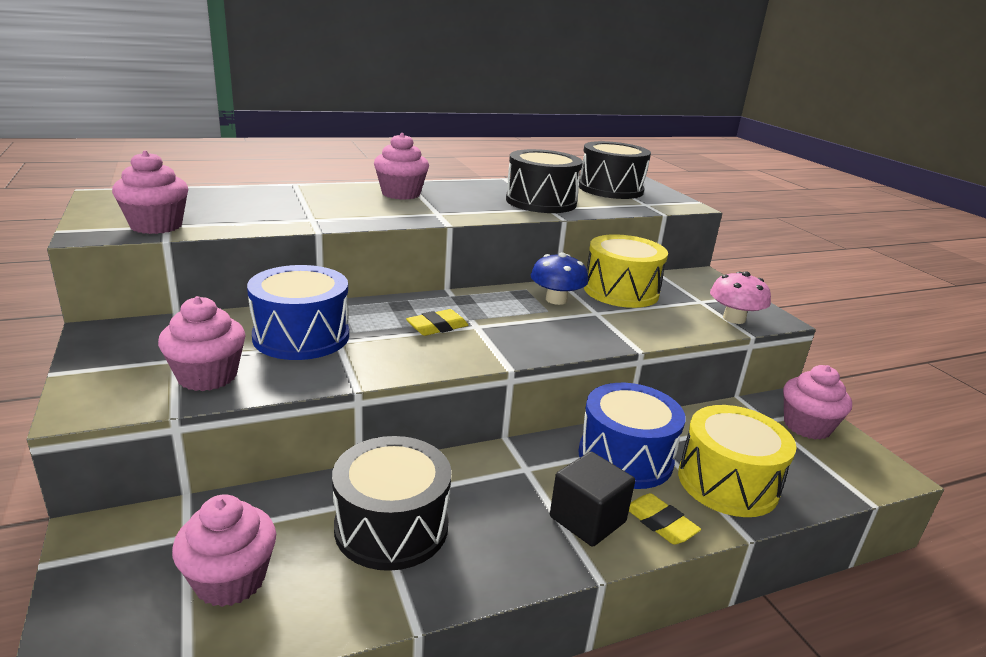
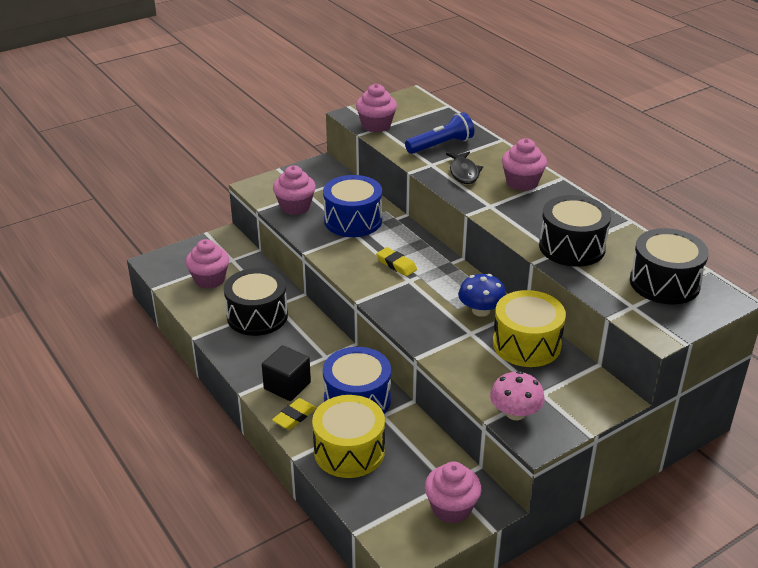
camera: 80 degrees right, 10 degrees up
none -> blue flashlight [405,112,474,154]
none -> black fish [446,152,483,184]

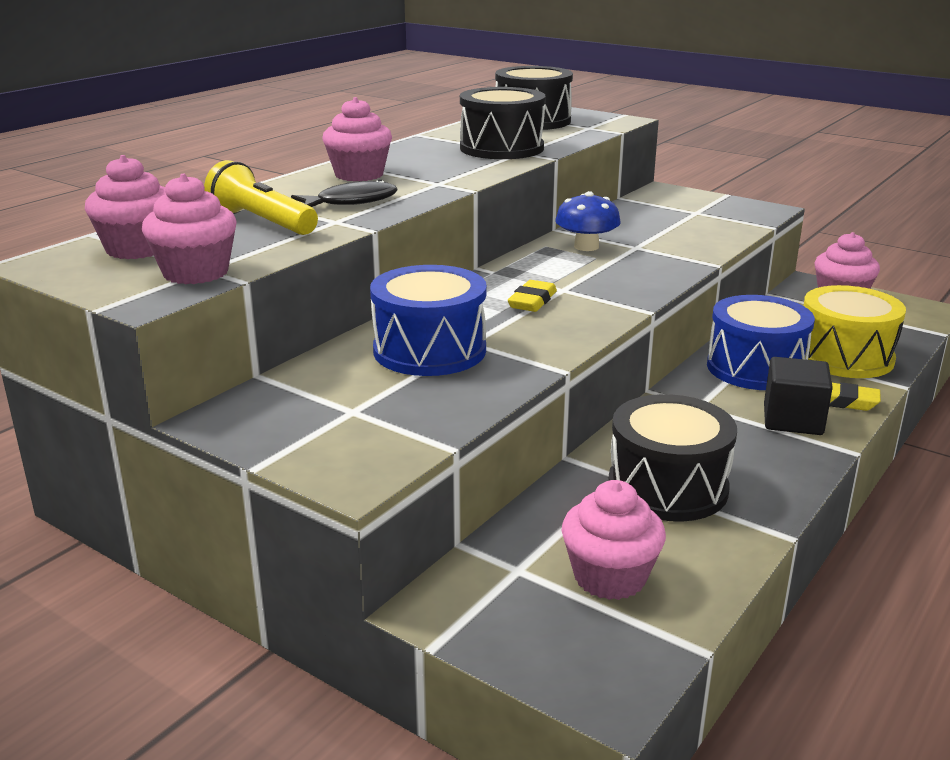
camera: 110 degrees left, 10 degrees down
pink cupcake [273,165,316,215] -> pink cupcake moved to [85,155,166,259]
blue flashlight [405,112,474,154] -> yellow flashlight [204,160,318,235]
pink mushroom [490,371,545,420] -> none
yellow drum [493,290,566,367] -> none

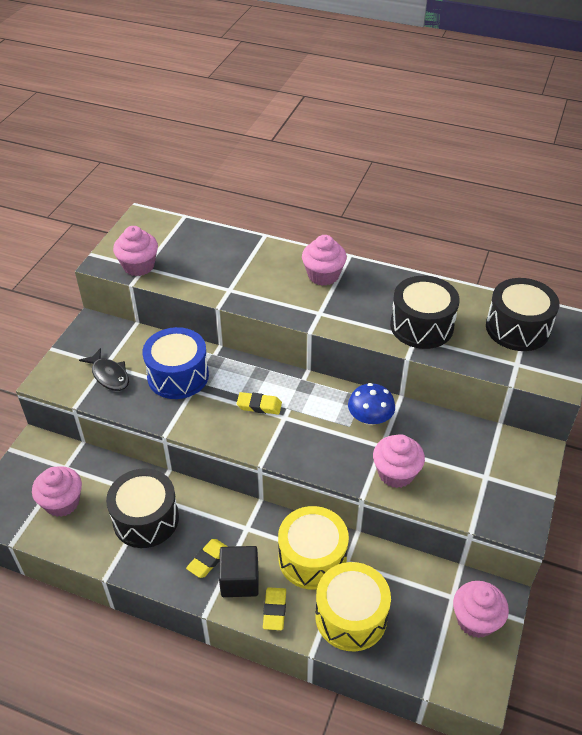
camera: 75 degrees right, 20 degrees up
pink cupcake [85,155,166,259] -> pink cupcake moved to [373,434,425,488]
yellow flashlight [204,160,318,235] -> none
black fish [291,179,398,207] -> black fish moved to [79,348,129,391]
blue drum [707,295,815,390] -> yellow drum [278,506,349,590]
none -> yellow eraser [186,539,228,578]

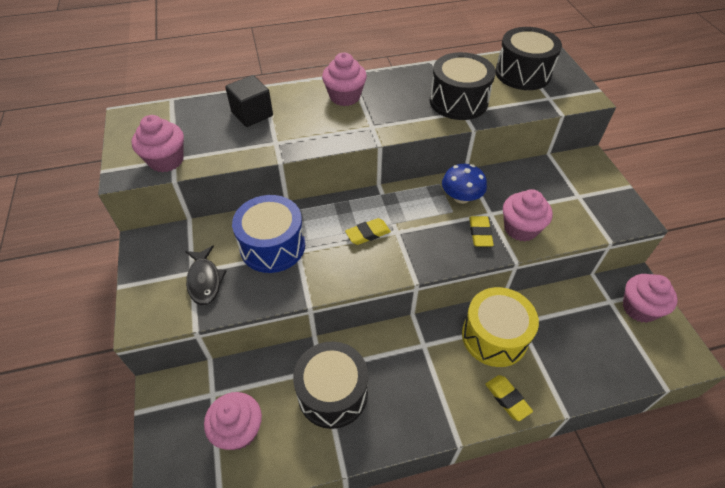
camera: 35 degrees left, 5 degrees up
black fish [79,348,129,391] -> black fish turned 60 degrees clockwise [185,245,226,305]
yellow eraser [186,539,228,578] -> yellow eraser moved to [469,216,494,246]
black cube [219,546,258,597] -> black cube moved to [225,75,273,127]
yellow drum [315,562,391,651] -> none

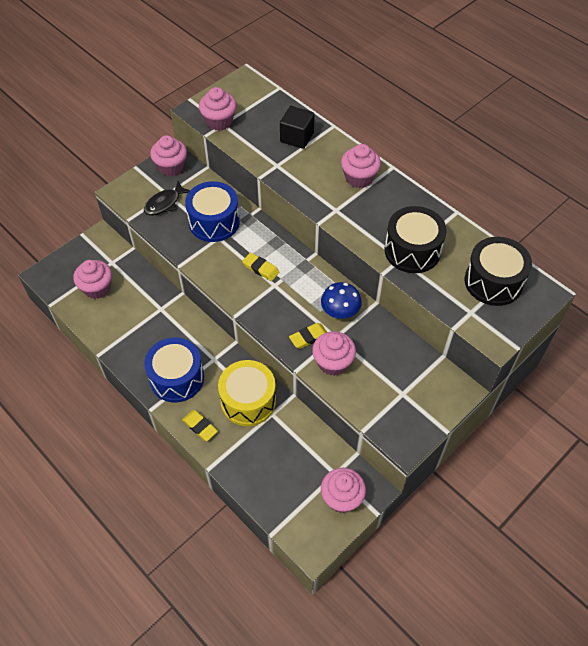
camera: 60 degrees right, 5 degrees up
black drum [293,341,368,429] -> none
yellow eraser [485,375,533,421] -> yellow eraser turned 75 degrees counterclockwise [182,410,218,441]
none -> blue drum [144,337,204,402]
none -> pink cupcake [150,135,187,176]

